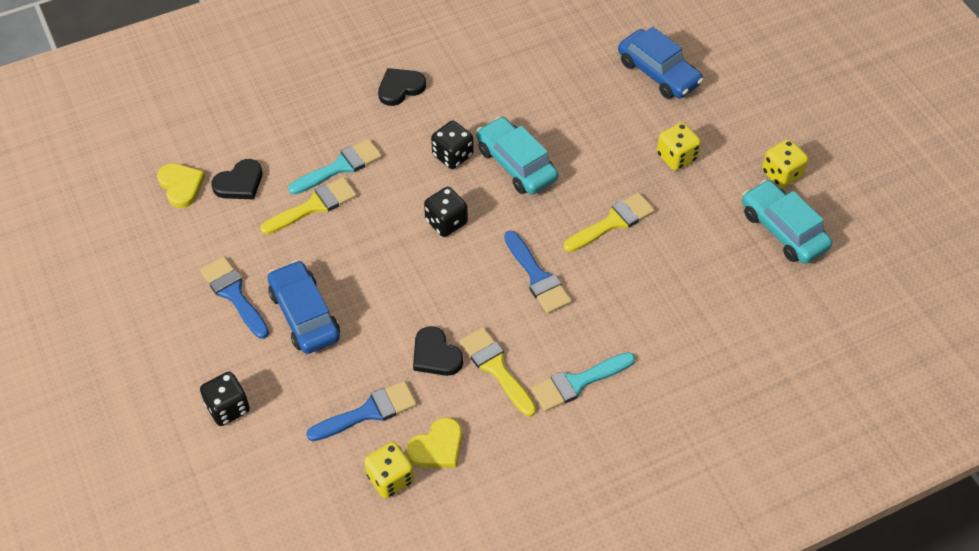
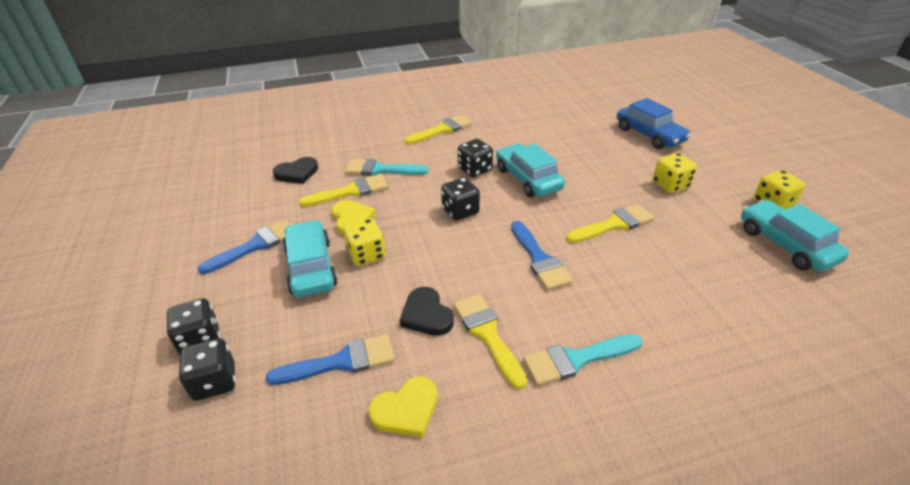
camera: 10 degrees right, 15 degrees down
yellow heart [157,163,205,208] -> yellow heart moved to [332,200,375,235]
blue brush [200,256,269,339] -> blue brush turned 75 degrees clockwise [197,219,291,274]
blue car [268,260,340,354] -> turquoise car [283,220,338,297]
turquoise brush [288,139,382,195] -> turquoise brush turned 150 degrees counterclockwise [345,159,429,176]
yellow dice [364,442,414,498] -> yellow dice moved to [343,218,386,266]
black heart [378,68,426,106] -> yellow brush [404,115,473,144]
none -> black dice [179,338,236,401]

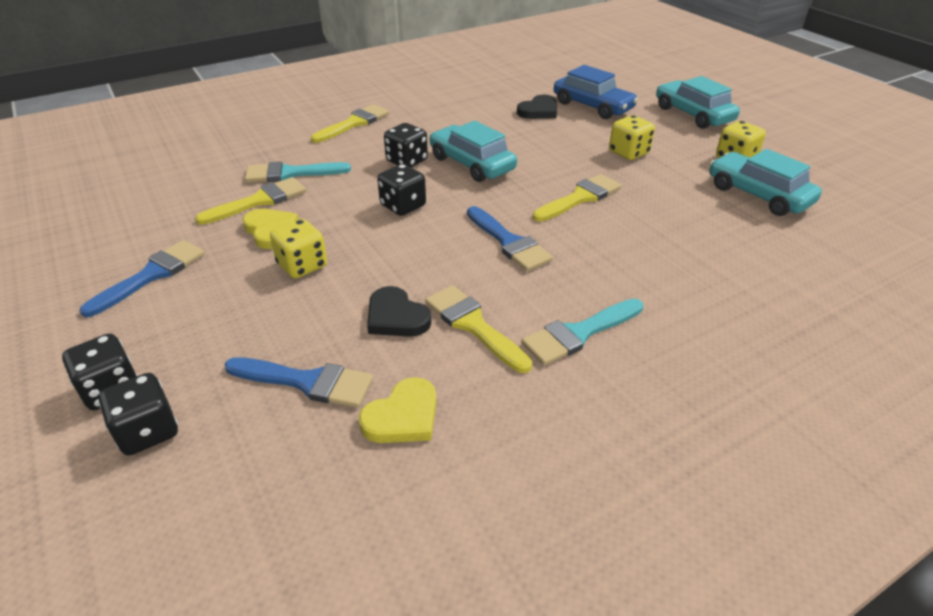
camera: 15 degrees left, 0 degrees up
blue brush [266,334,394,385] -> blue brush turned 45 degrees clockwise [224,357,373,408]
black heart [273,157,318,184] -> black heart moved to [517,95,557,119]
turquoise car [283,220,338,297] -> turquoise car moved to [656,76,740,129]

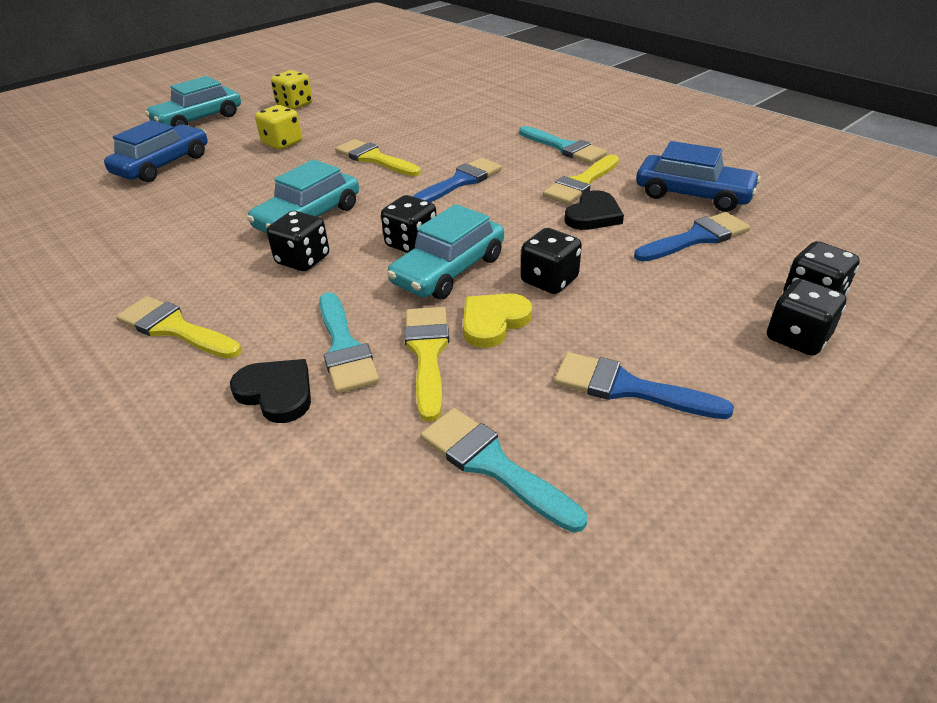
camera: 100 degrees left, 0 degrees up
yellow brush [195,177,306,225] -> yellow brush turned 45 degrees clockwise [405,307,449,422]
blue brush [224,357,373,408] -> blue brush turned 60 degrees clockwise [634,212,750,262]
yellow dice [270,219,327,278] -> black dice [521,228,582,294]
yellow heart [359,377,436,443] -> blue car [636,141,761,212]
black heart [517,95,557,119] -> black heart moved to [230,359,311,423]
turquoise car [709,149,822,216] -> turquoise car moved to [387,204,504,299]
none -> turquoise brush [421,408,587,532]

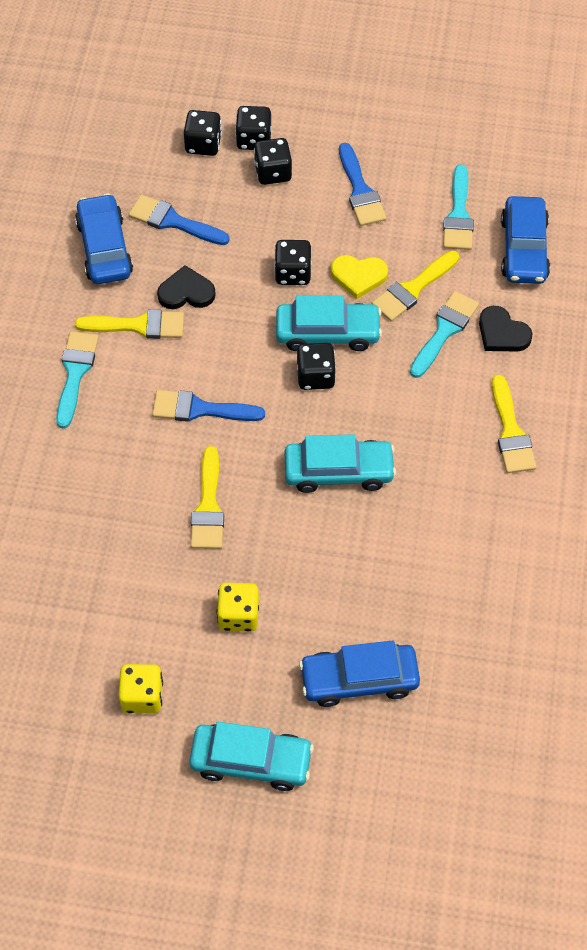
camera: 130 degrees left, 20 degrees up
black heart [230,359,311,423] -> black heart turned 45 degrees counterclockwise [479,306,533,351]
black dice [267,211,329,271] -> black dice moved to [254,138,292,185]
none -> blue car [501,196,550,284]

